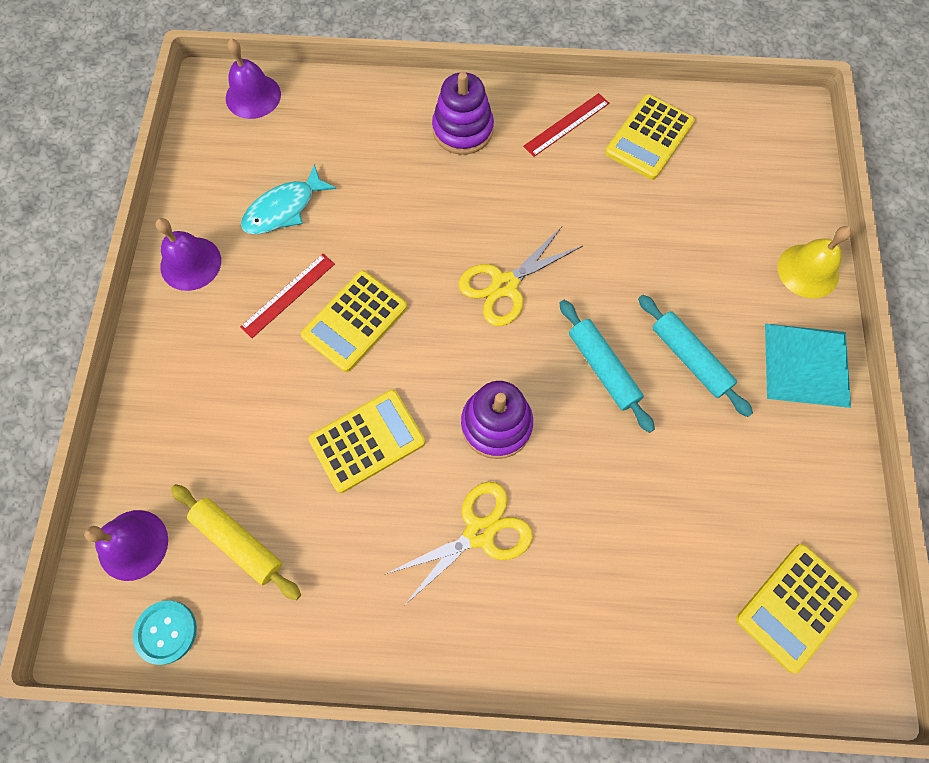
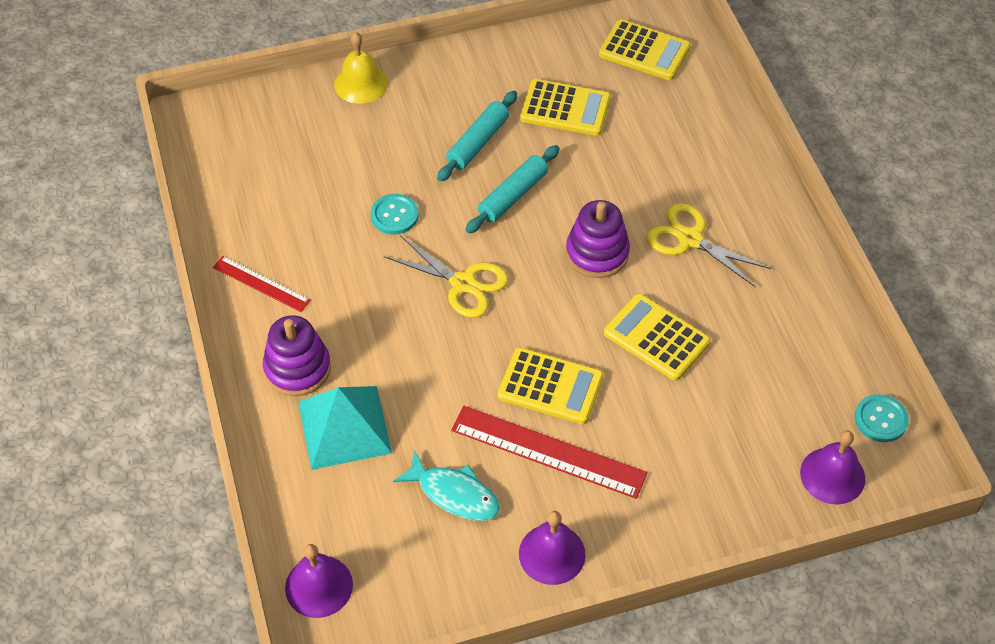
camera: 110 degrees left, 15 degrees down
yellow rolling pin [171,484,301,600] -> none
red ruler [240,254,335,338] -> red ruler [451,406,648,499], size x1.71
yellow calculator [605,94,695,180] -> yellow calculator moved to [520,79,611,136]
turquoise pyramid [765,324,851,408] -> turquoise pyramid moved to [298,386,392,470]
none -> turquoise button [371,194,419,235]

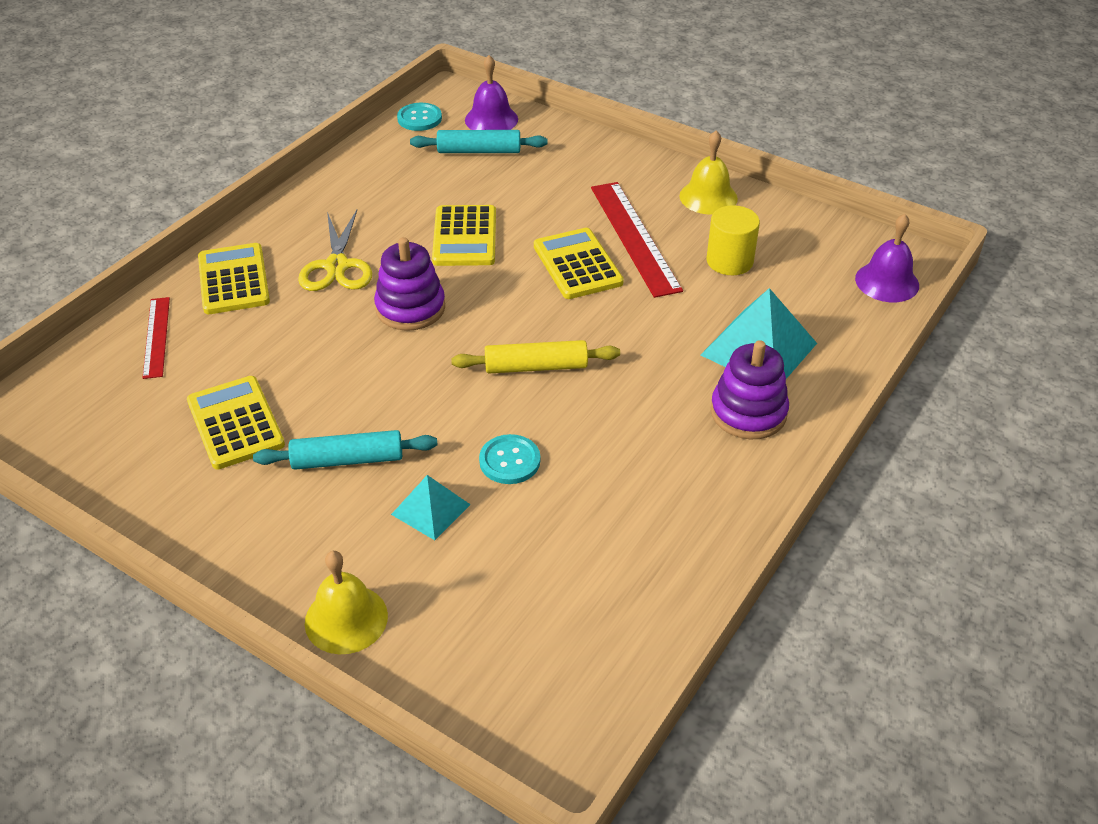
camera: 130 degrees left, 10 degrees down
red ruler [213,256,311,312] -> red ruler moved to [143,297,170,379]
yellow scissors [384,235,509,318] -> yellow rolling pin [451,340,620,373]
turquoise fish [393,451,500,521] -> yellow cylinder [707,205,760,275]
turquoise rolling pin [465,145,560,233] -> turquoise rolling pin moved to [410,130,547,153]
purple bell [519,511,586,585] -> yellow bell [679,130,738,215]
yellow calculator [599,19,691,80] -> yellow calculator moved to [198,243,270,314]
none -> turquoise pyramid [391,475,471,540]

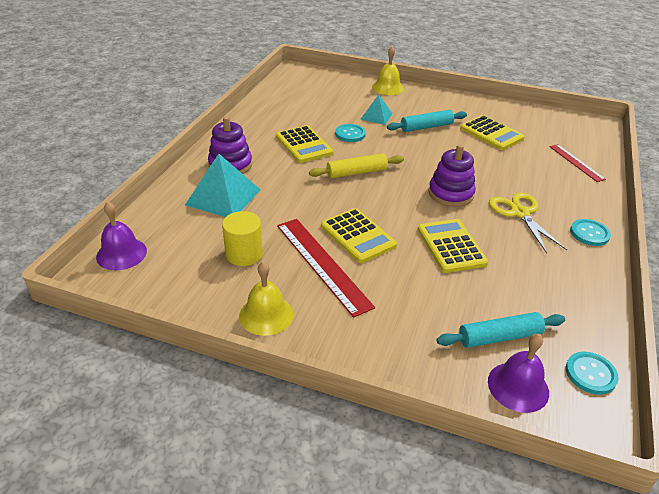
camera: 165 degrees right, 5 degrees down
yellow calculator [198,243,270,314] -> yellow calculator moved to [276,125,333,163]
none -> turquoise button [570,219,611,246]

